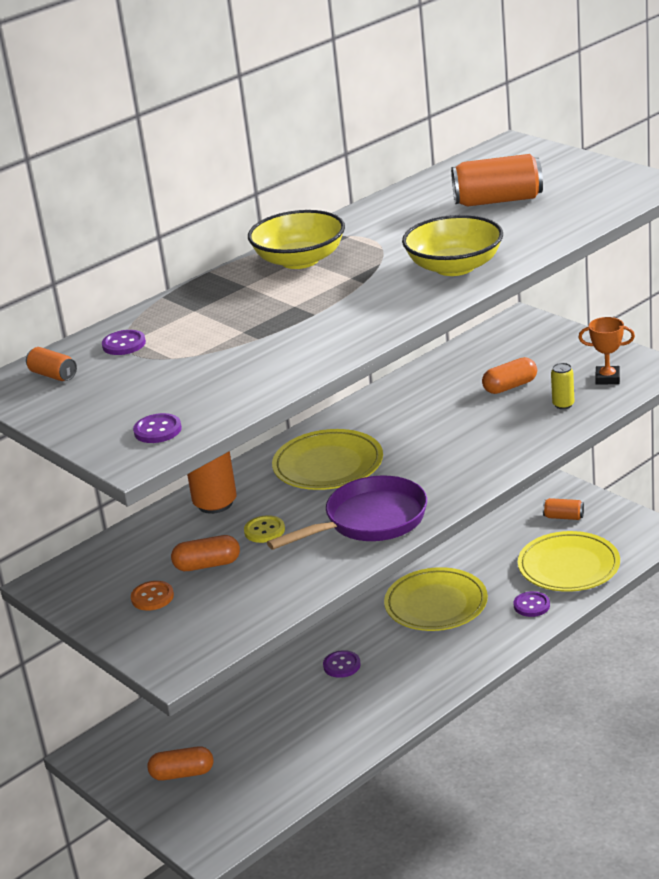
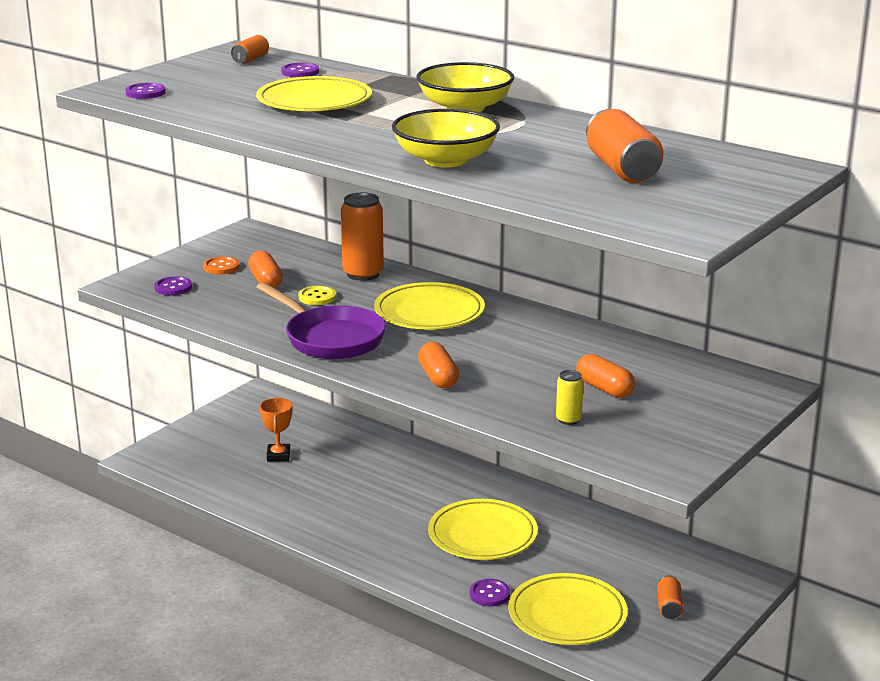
camera: 75 degrees right, 5 degrees down
orange capsule [147,746,213,780] -> orange capsule moved to [418,342,459,388]
purple button [323,650,361,678] -> purple button moved to [154,276,192,295]
orange trophy [578,317,635,385] -> orange trophy moved to [260,398,293,462]
none -> yellow plate [256,76,372,112]

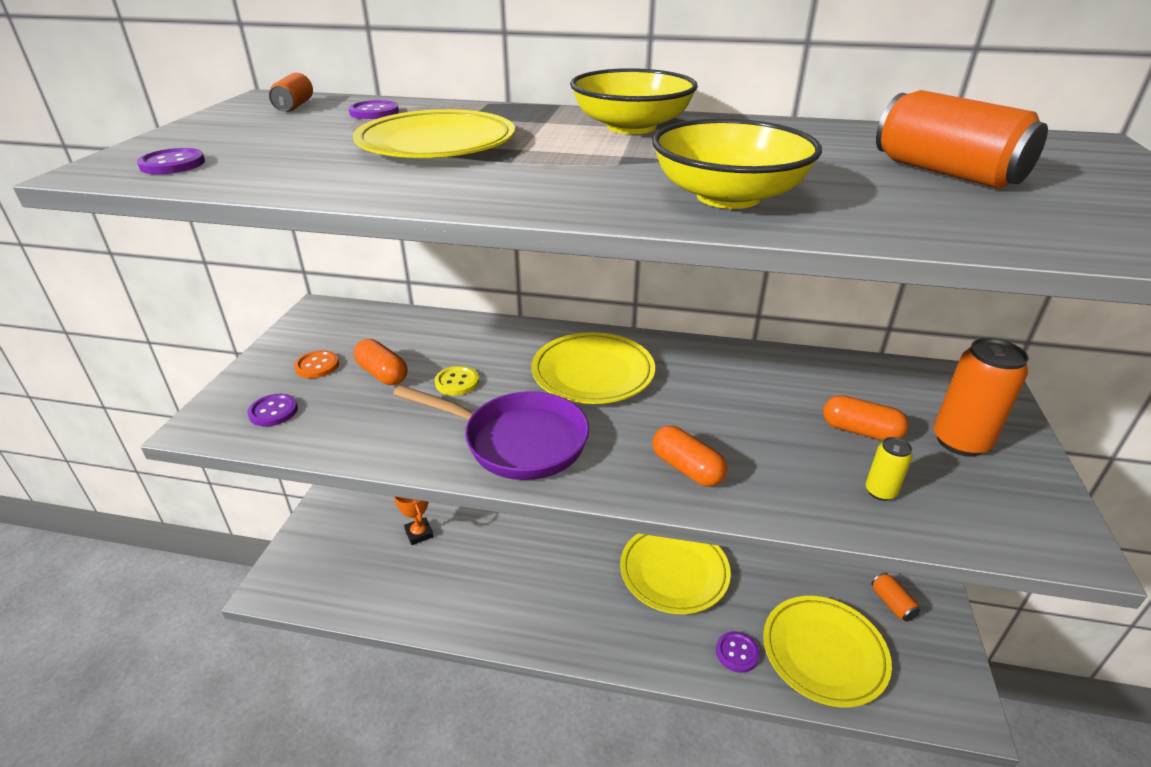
camera: 25 degrees left, 10 degrees up
orange can [341,193,384,281] -> orange can moved to [934,338,1029,456]

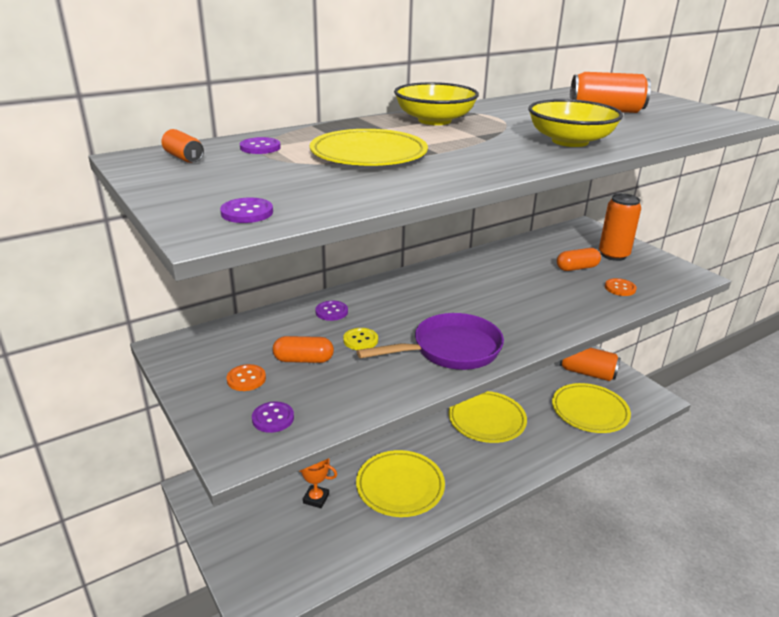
camera: 45 degrees left, 5 degrees down
yellow plate [532,332,655,404] -> yellow plate moved to [356,450,445,517]
orange capsule [653,426,727,487] -> none
purple button [716,631,760,673] -> purple button moved to [315,301,348,321]
yellow can [866,437,913,501] -> orange button [605,278,637,296]
orange can [871,572,920,622] -> orange can [560,348,621,381], size x1.93

